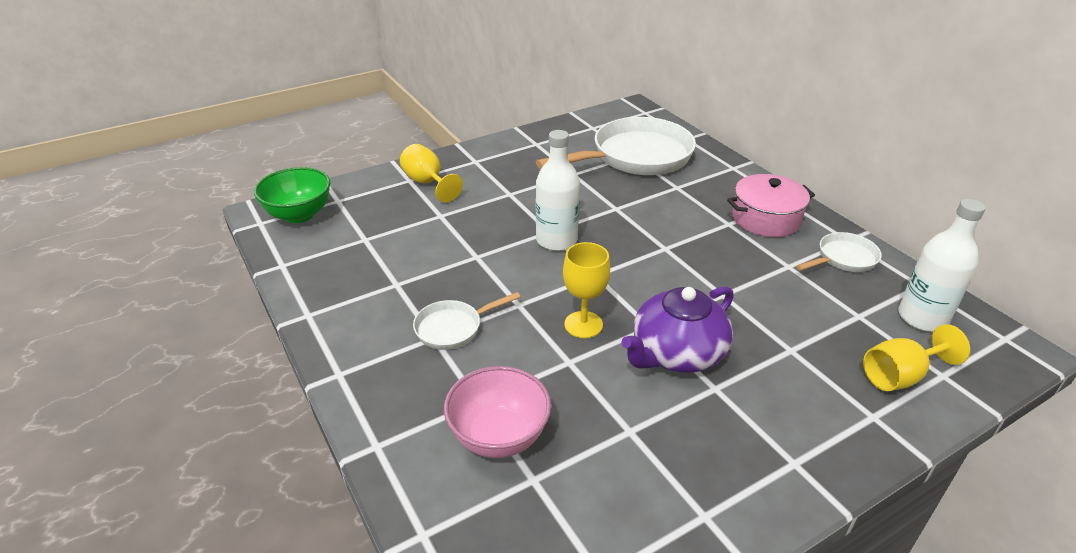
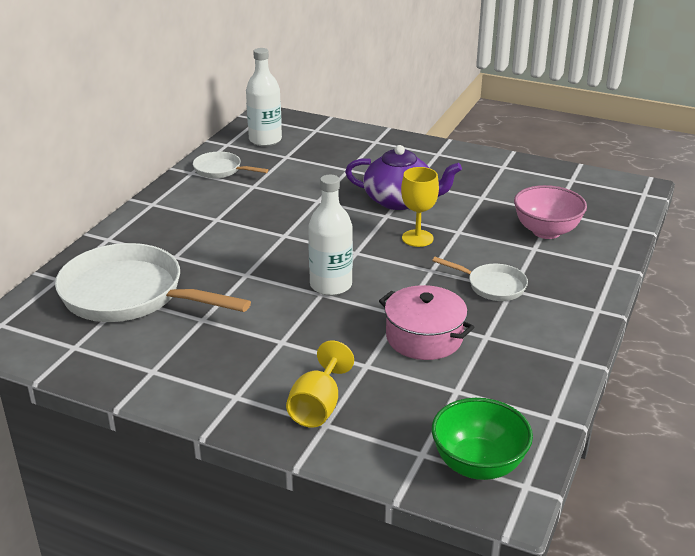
camera: 125 degrees left, 5 degrees down
pink pot [727,174,815,237] -> pink pot moved to [379,285,474,360]
yellow goblet [863,324,970,391] -> none

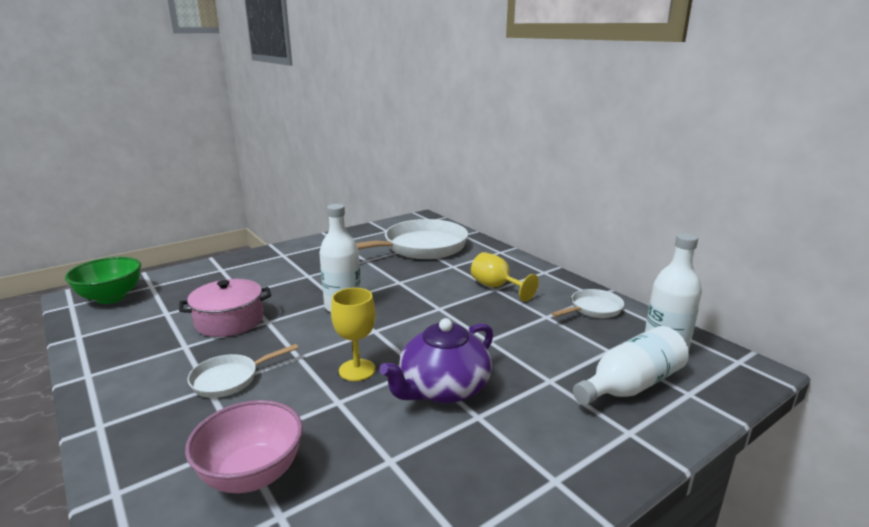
camera: 120 degrees right, 10 degrees down
yellow goblet [286,341,354,428] -> yellow goblet moved to [471,252,539,302]
none -> white bottle [573,326,689,405]

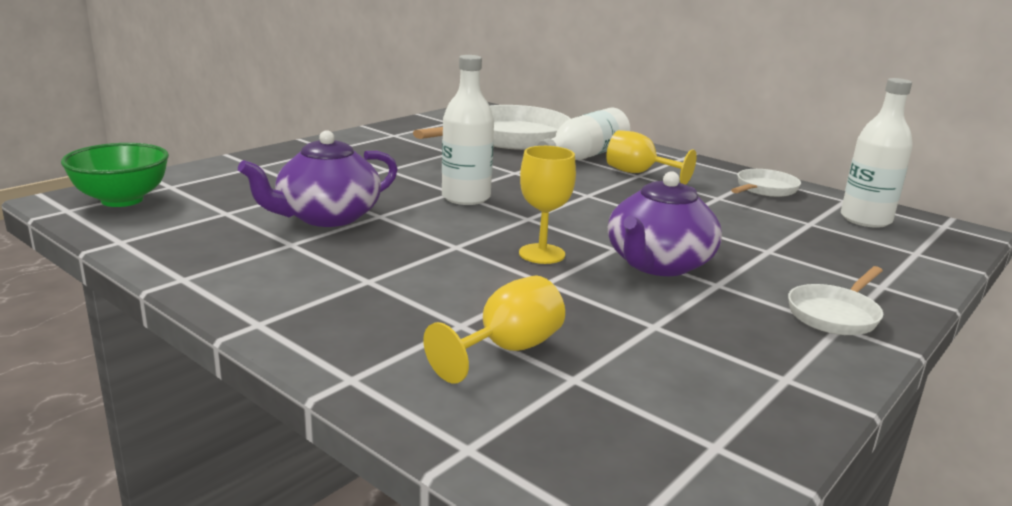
camera: 15 degrees left, 0 degrees up
pink pot [179,279,271,337] -> purple teapot [238,130,398,227]
pink bowl [185,400,303,493] -> yellow goblet [423,276,565,384]
white pan [187,344,298,398] -> white pan moved to [788,266,883,335]
white bottle [573,326,689,405] -> white bottle moved to [537,108,630,160]

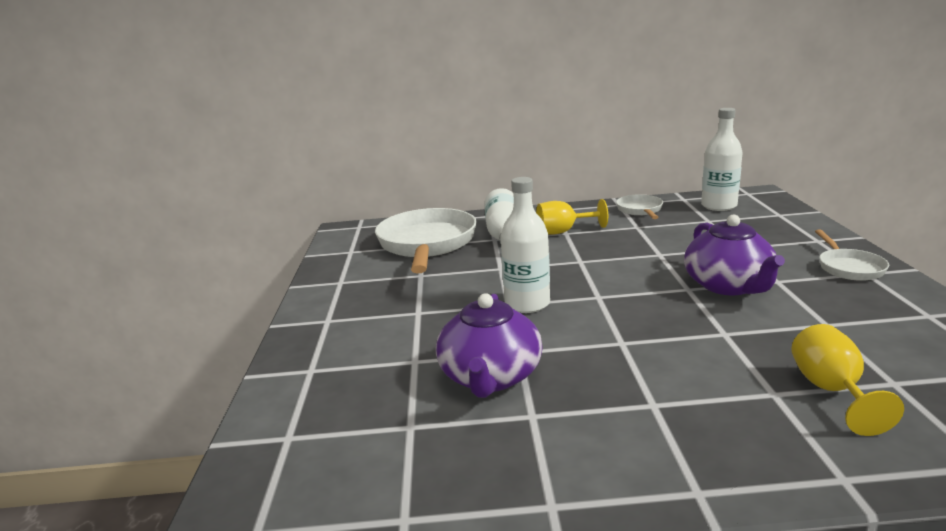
camera: 40 degrees left, 0 degrees up
green bowl [61,143,169,207] -> none
yellow goblet [519,146,576,264] -> none

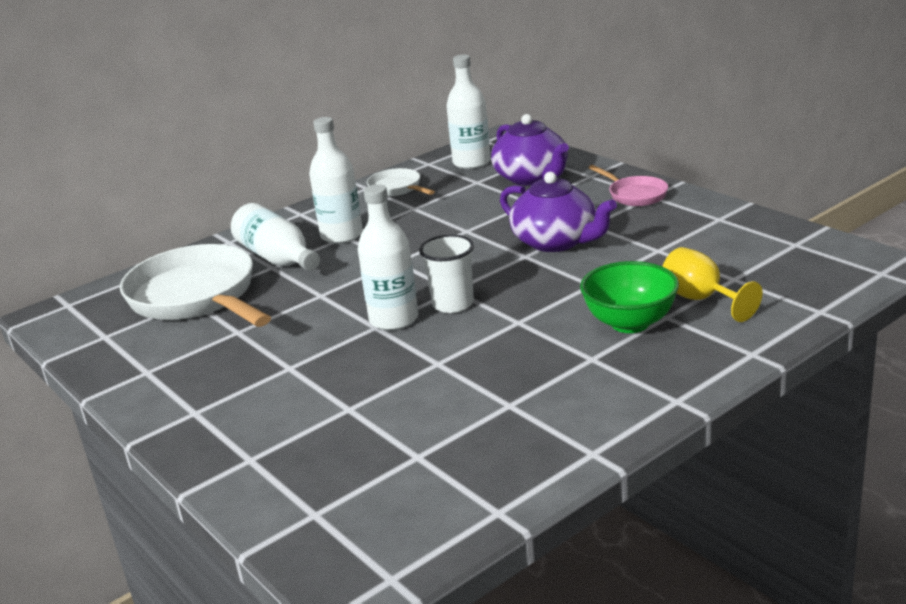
camera: 35 degrees left, 5 degrees up
purple teapot [436,293,543,398] -> purple teapot moved to [491,114,569,185]
yellow goblet [536,199,608,235] -> white bottle [309,117,363,244]
white pan [815,229,889,281] -> pink pan [588,165,668,206]
none -> white cup [419,235,474,313]
none -> green bowl [580,261,679,333]

